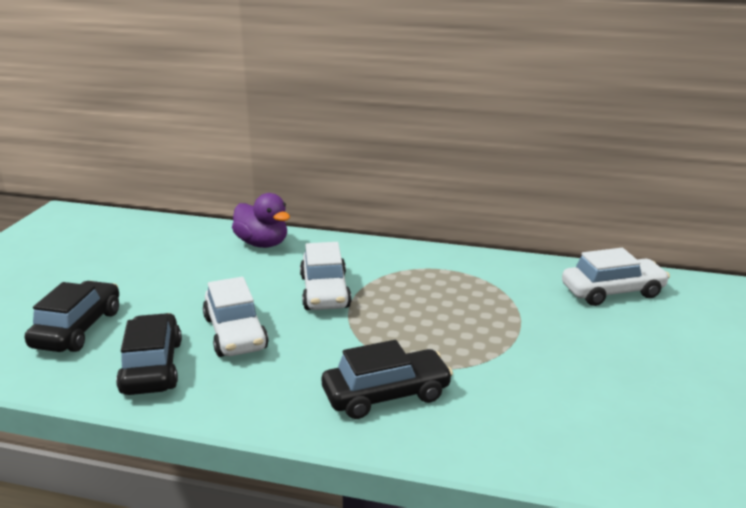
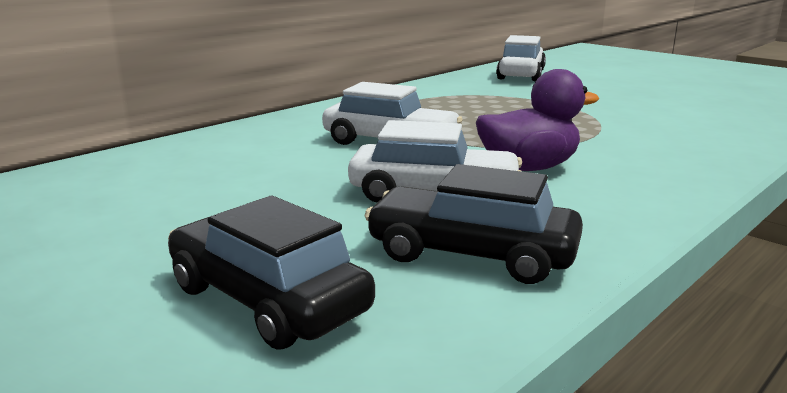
camera: 60 degrees left, 5 degrees down
purple duck [232,193,290,248] -> purple duck moved to [476,69,600,171]
black car [322,340,453,419] -> none

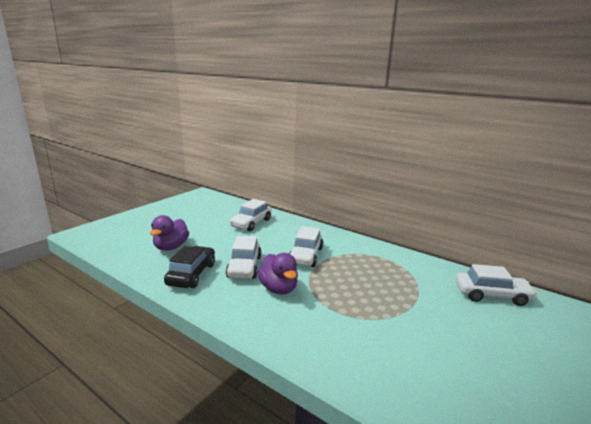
camera: 80 degrees right, 0 degrees up
black car [168,196,375,350] -> purple duck [150,215,189,251]
none -> white car [230,199,272,231]

